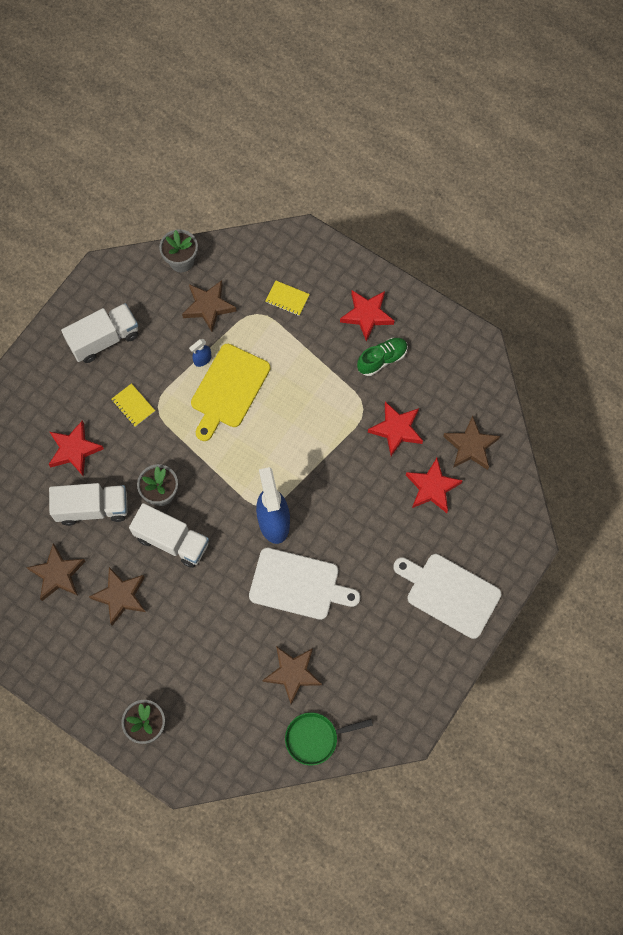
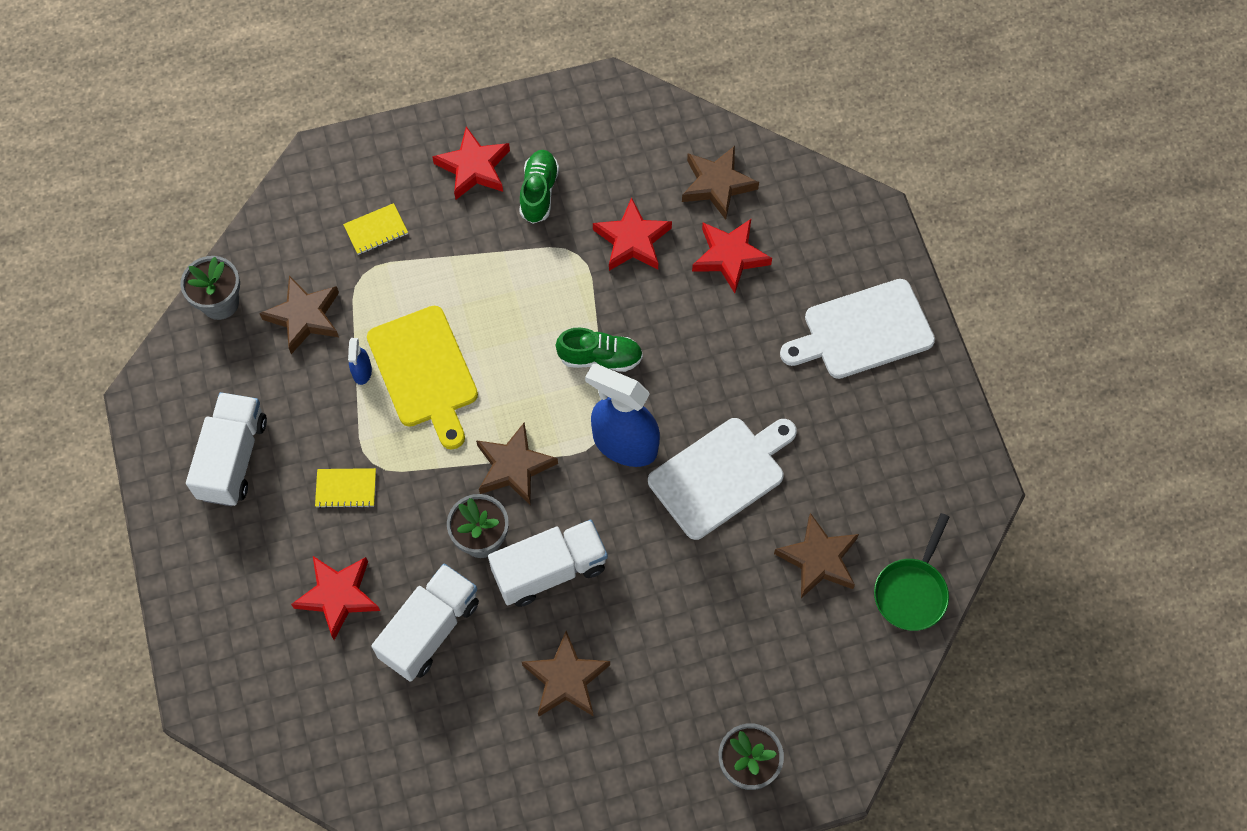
camera: 50 degrees left, 5 degrees down
brown star [26,543,86,601] -> brown star moved to [476,422,558,505]
none -> green shoe [556,327,643,372]

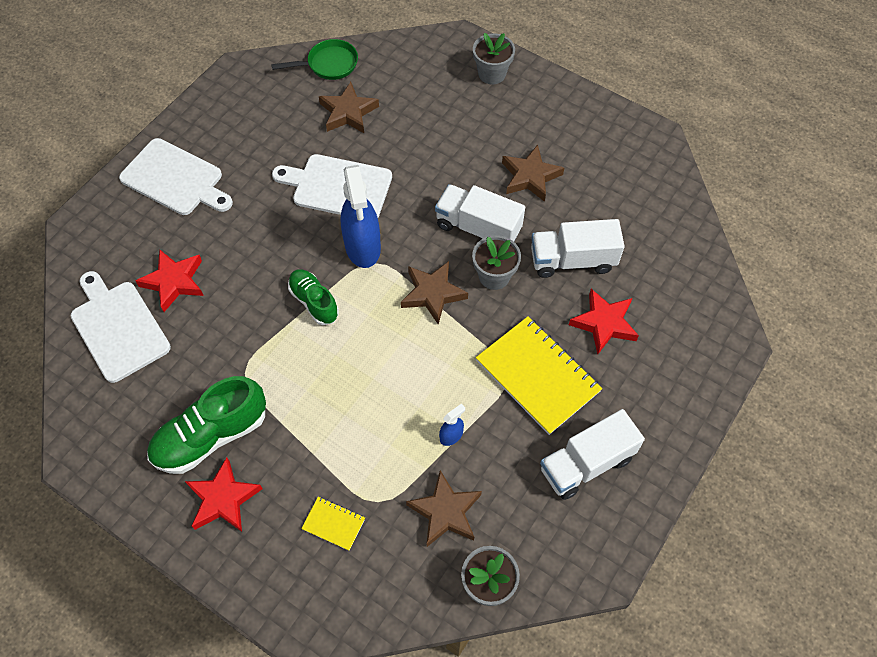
camera: 130 degrees left, 5 degrees down
yellow notebook [315,468,376,508] -> yellow notebook [476,316,603,435], size x2.18
yellow cutting board [367,306,478,450] -> none
green shoe [519,150,559,224] -> green shoe [147,376,266,474], size x1.64
red star [593,197,672,271] -> none
brown star [682,146,759,220] -> white cutting board [71,271,171,383]

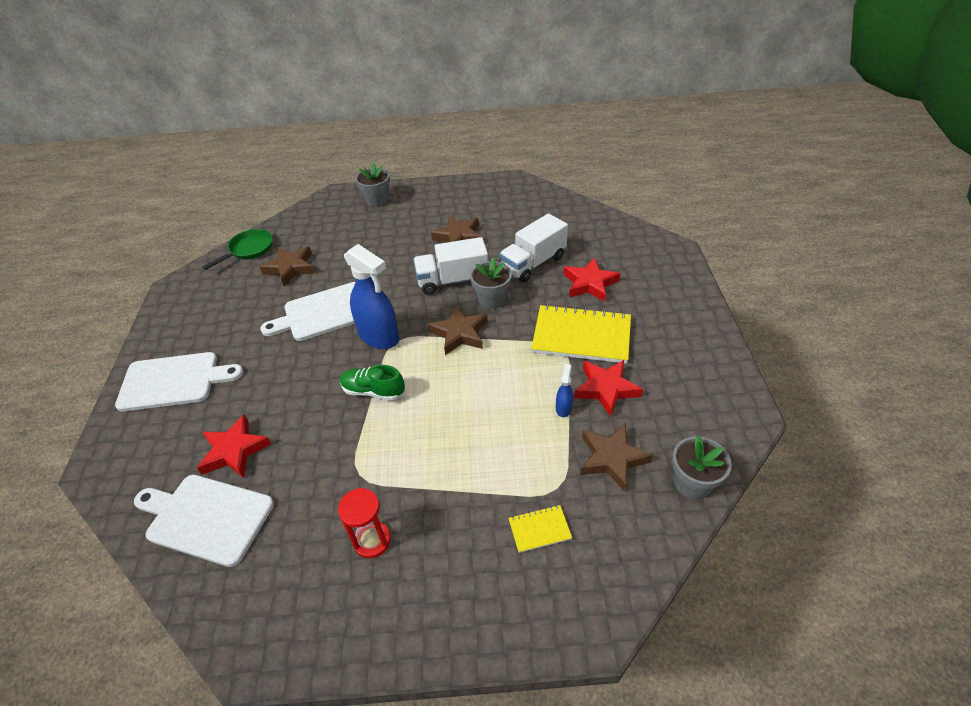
camera: 35 degrees left, 15 degrees down
green shoe [147,376,266,474] -> red hourglass [338,488,391,558]
red star [185,457,263,532] -> red star moved to [574,360,643,417]
white truck [540,409,645,500] -> none

